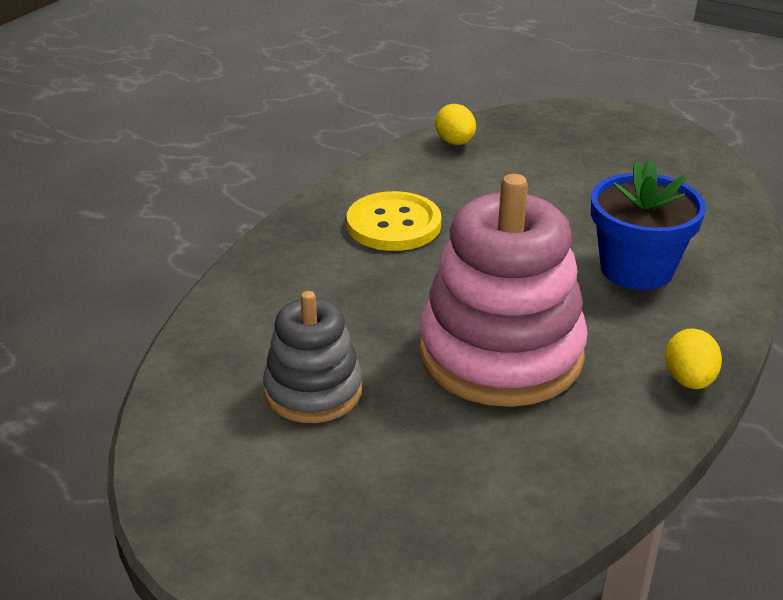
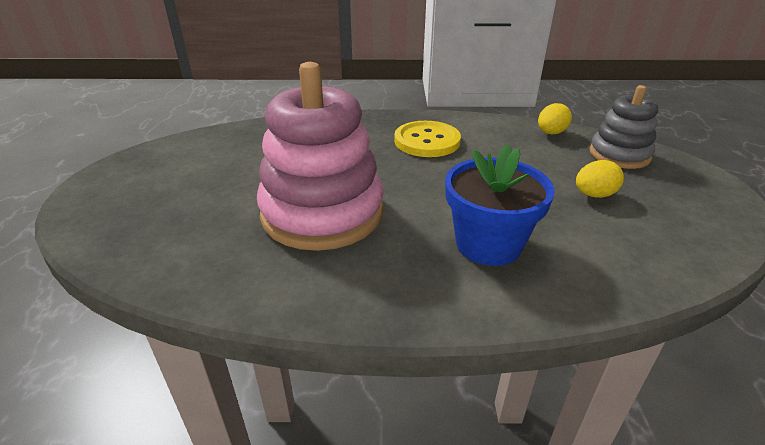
camera: 60 degrees right, 0 degrees up
grey stacking toy [263,291,362,423] -> grey stacking toy moved to [590,85,658,169]
yellow egg [665,328,722,389] -> yellow egg moved to [576,160,624,198]

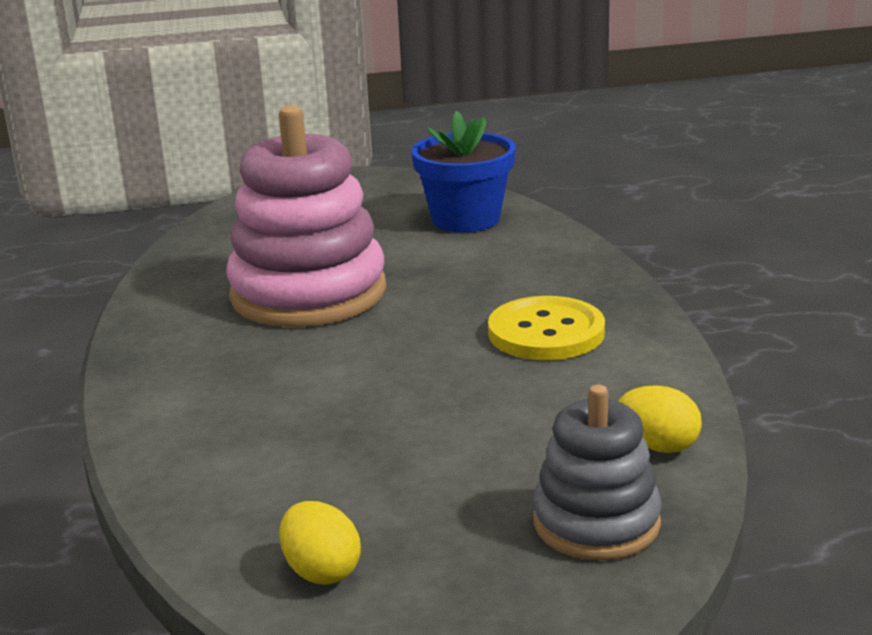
camera: 80 degrees right, 10 degrees down
blue flower pot [445,144,555,266] -> blue flower pot moved to [411,111,516,232]
yellow egg [576,160,624,198] -> yellow egg moved to [279,501,361,585]

